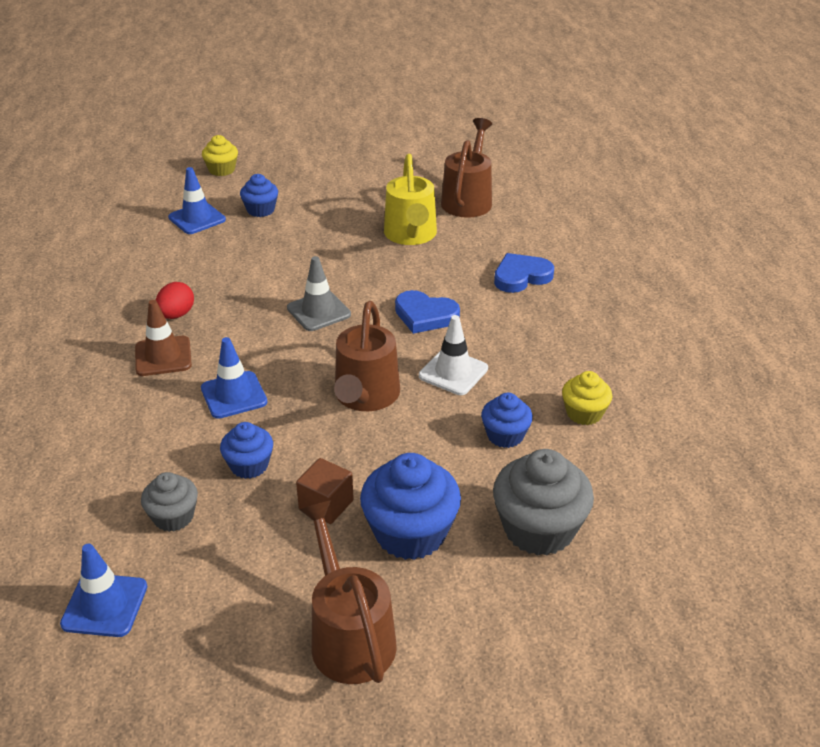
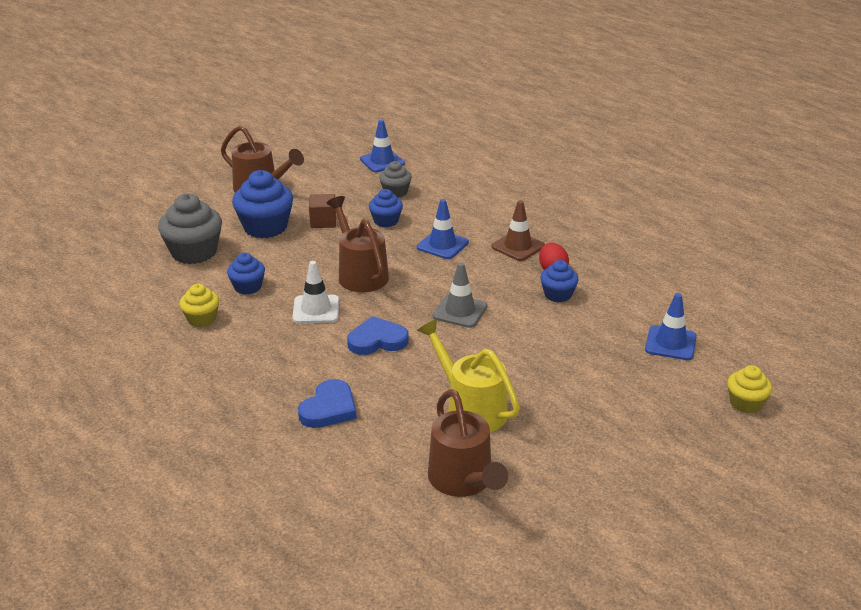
camera: 145 degrees right, 5 degrees down
blue cupcake [240,174,278,217] -> blue cupcake moved to [540,260,579,302]

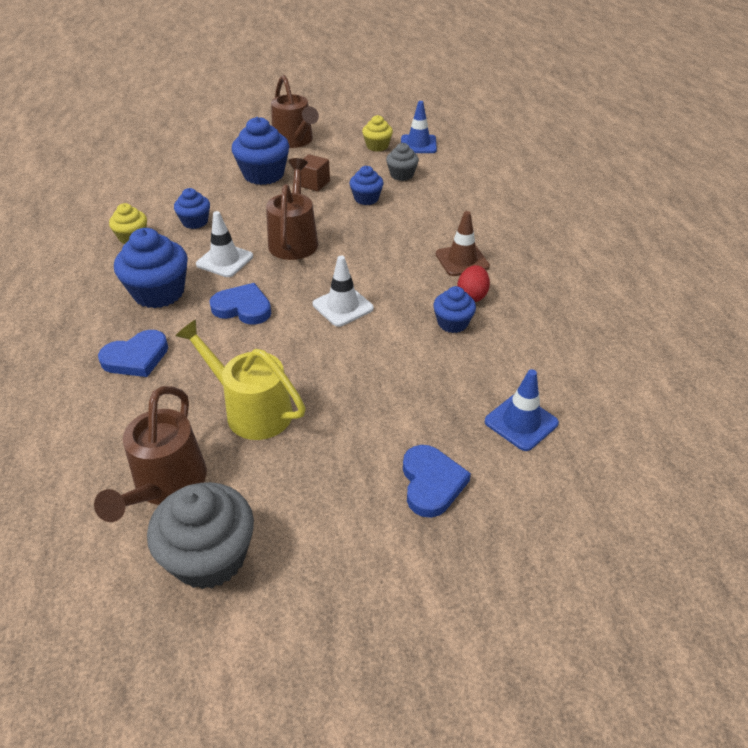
camera: 30 degrees right, 10 degrees up
grey cupcake [158,194,222,264] -> grey cupcake moved to [147,482,254,589]
blue traffic cone [417,199,469,259] -> none
yellow watering can [417,319,520,432] -> yellow watering can turned 45 degrees counterclockwise [175,320,306,440]
grey traffic cone [433,262,487,328] -> white traffic cone [313,256,374,327]
yellow cupcake [727,365,772,413] -> yellow cupcake moved to [362,115,393,152]
none -> blue cupcake [114,228,188,308]
none -> blue heart [403,445,471,518]

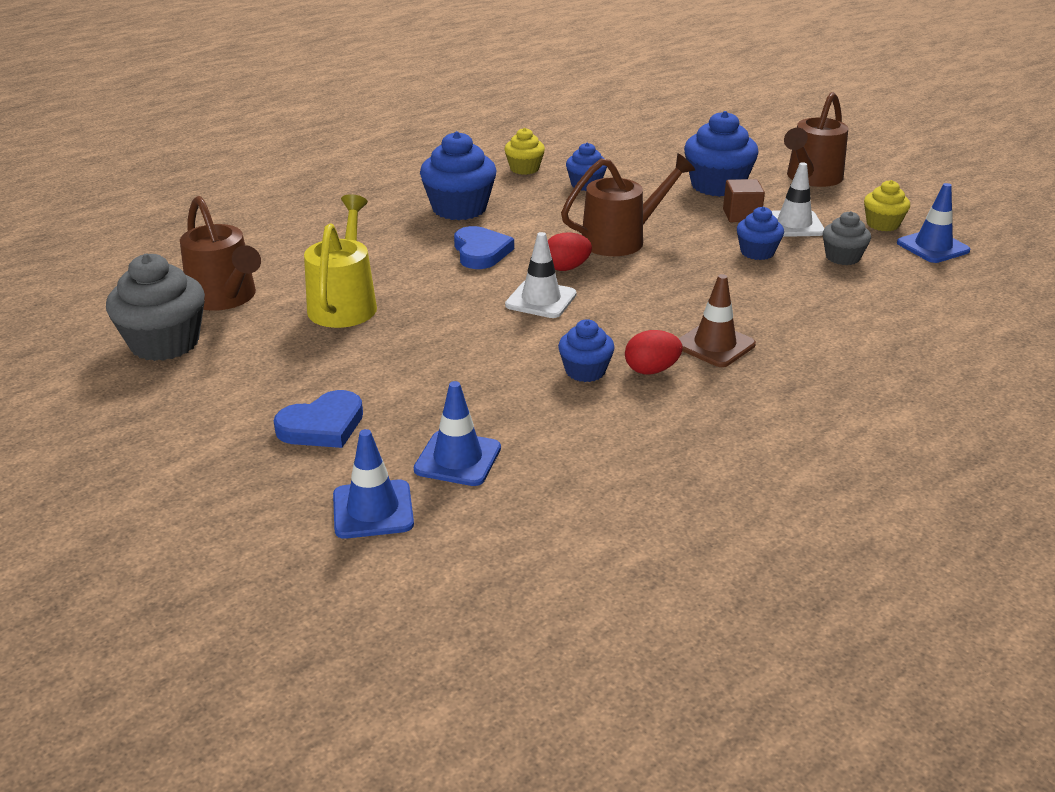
camera: 60 degrees right, 10 degrees down
brown watering can [94,386,207,522] -> brown watering can turned 105 degrees counterclockwise [180,196,261,311]
blue heart [98,330,168,377] -> none
white traffic cone [196,211,253,277] -> white traffic cone moved to [772,162,824,237]
none -> blue traffic cone [333,429,414,539]
none -> red egg [548,232,592,271]

